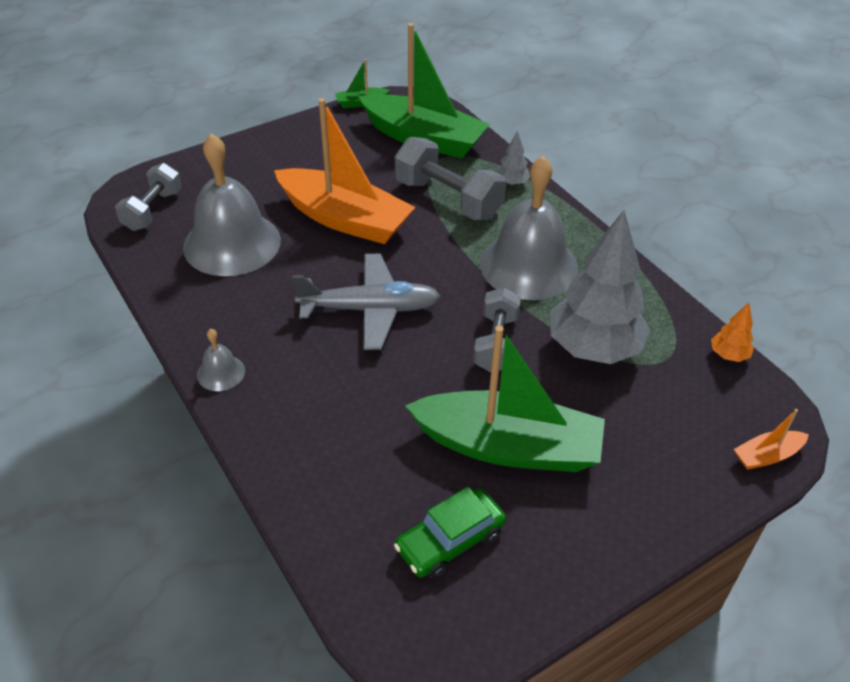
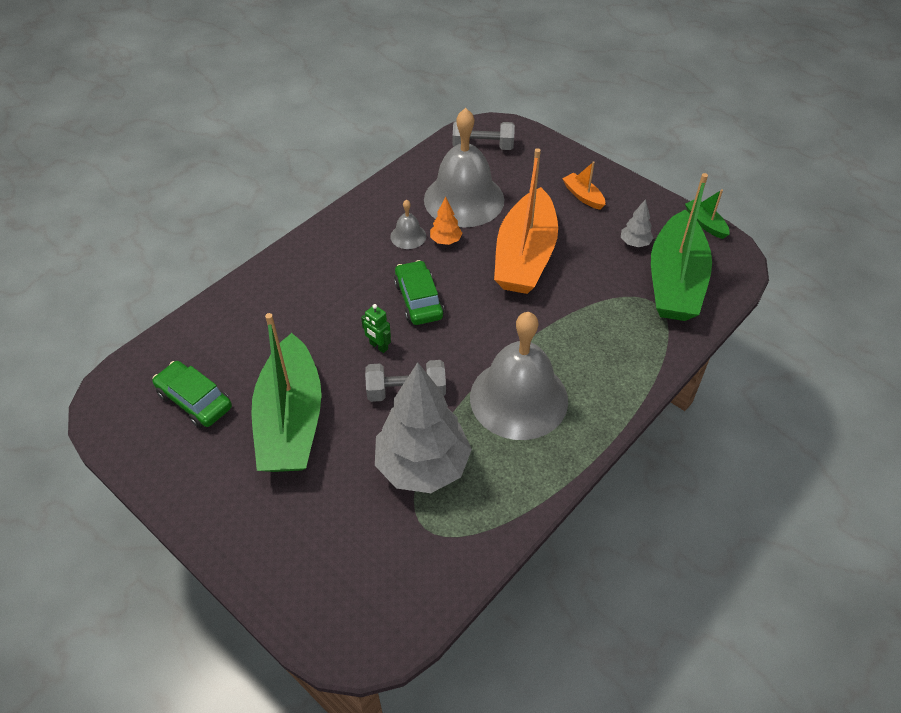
camera: 75 degrees right, 5 degrees up
grey bell [197,329,245,391] -> grey bell moved to [390,200,426,249]
grey plane [292,254,441,350] -> green car [394,260,444,325]
grey dumbbell [395,137,506,220] -> none
grey tree [496,131,530,186] -> grey tree moved to [621,199,653,247]
orange tree [711,303,754,362] -> orange tree moved to [430,197,462,245]
orange boat [734,409,809,470] -> orange boat moved to [562,161,605,210]
none -> green robot [361,304,391,353]

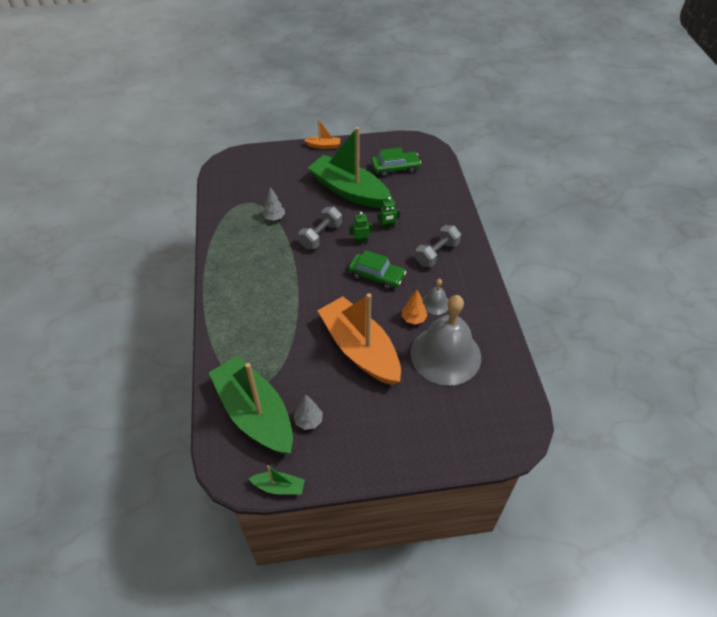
camera: 130 degrees right, 0 degrees up
grey tree [375,362,472,493] -> grey tree [262,187,285,221], size x0.42
grey dumbbell [453,121,515,150] -> grey dumbbell moved to [415,225,461,267]
grey bell [470,312,568,440] -> none
orange boat [562,161,605,210] -> orange boat moved to [304,119,340,149]
none -> green robot [377,197,400,230]

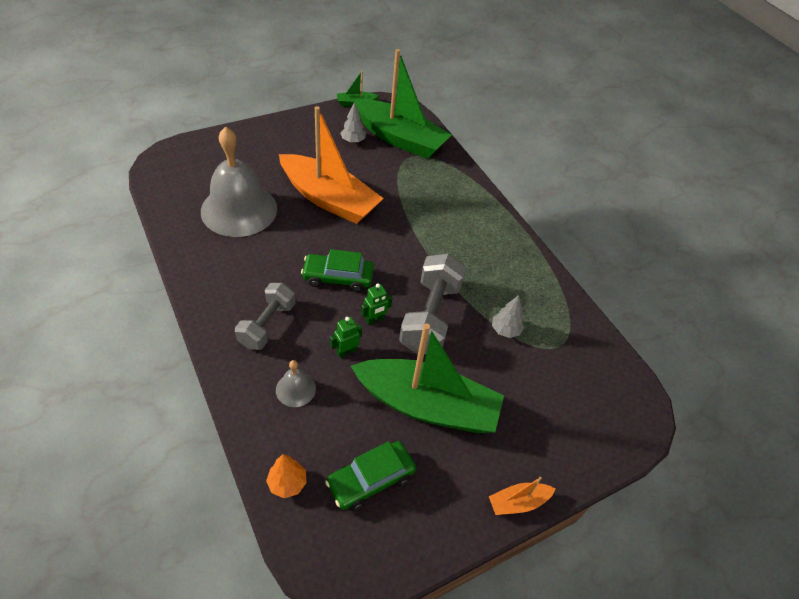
camera: 155 degrees right, 0 degrees up
grey dumbbell [298,207,342,249] -> grey dumbbell [399,253,466,354], size x1.50
orange tree [401,290,428,324] -> orange tree moved to [266,454,307,498]
grey bell [422,279,449,315] -> grey bell moved to [276,360,316,407]

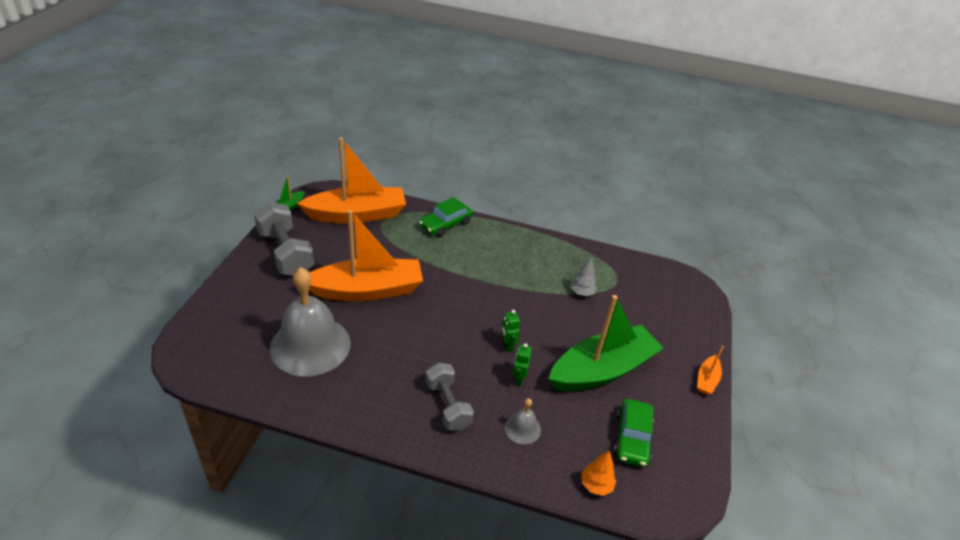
camera: 45 degrees left, 10 degrees down
green car [301,249,374,292] -> green car moved to [419,197,473,237]
grey tree [341,102,366,143] -> none
green boat [353,49,451,159] -> orange boat [297,137,406,223]
green robot [361,284,392,325] -> green robot turned 150 degrees clockwise [501,310,520,352]
grey dumbbell [399,253,466,354] -> grey dumbbell moved to [254,202,315,276]

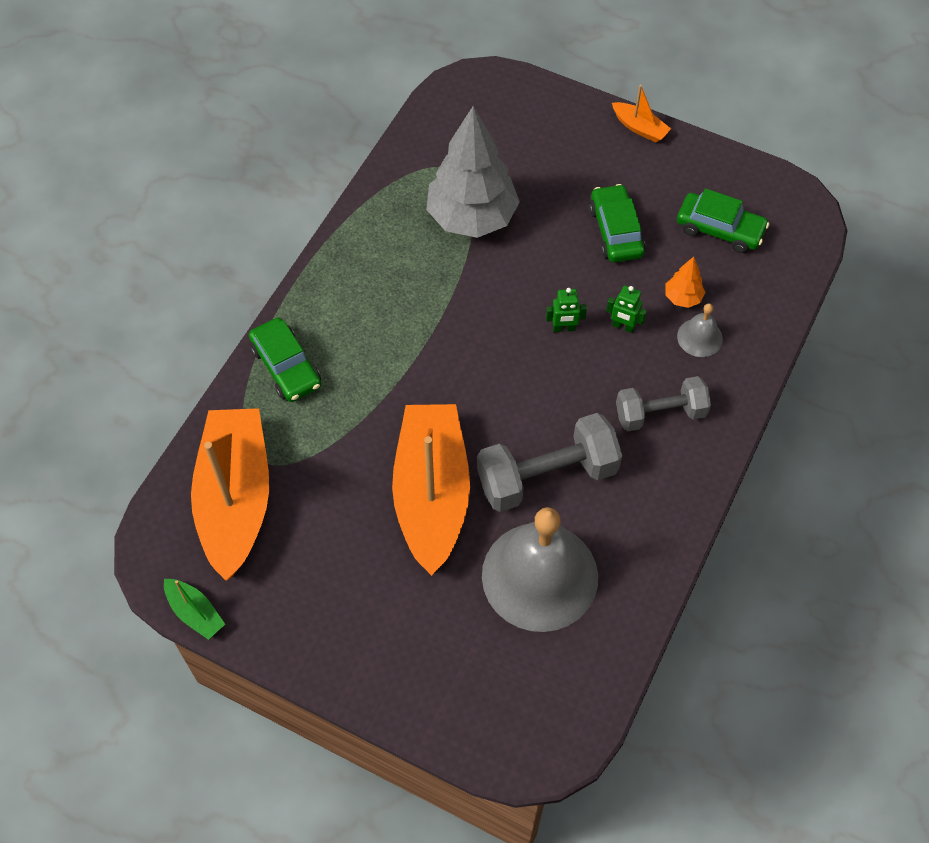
camera: 75 degrees left, 20 degrees up
grey dumbbell [254,202,315,276] -> grey dumbbell moved to [477,413,622,512]
green boat [549,295,663,391] -> green car [589,184,645,262]
grey tree [571,258,597,296] -> grey tree [426,106,520,238], size x2.37
orange tree [582,450,616,496] -> orange tree moved to [665,257,705,308]

